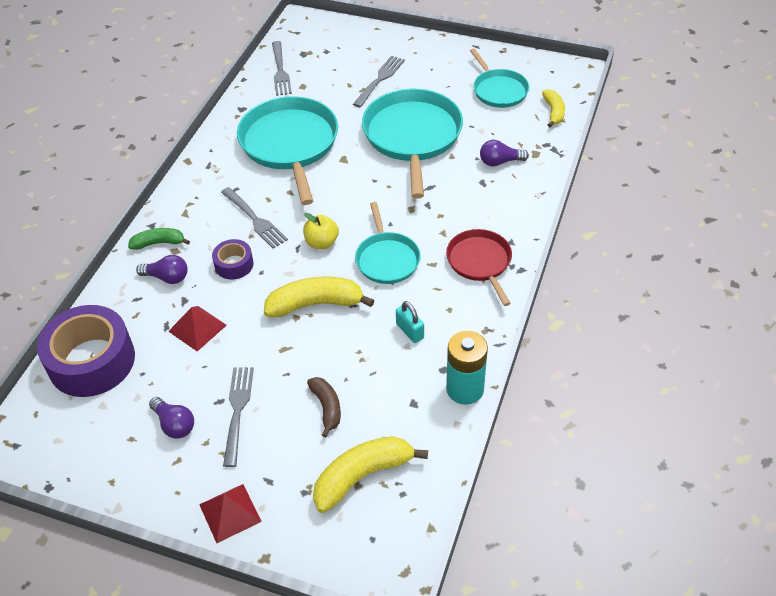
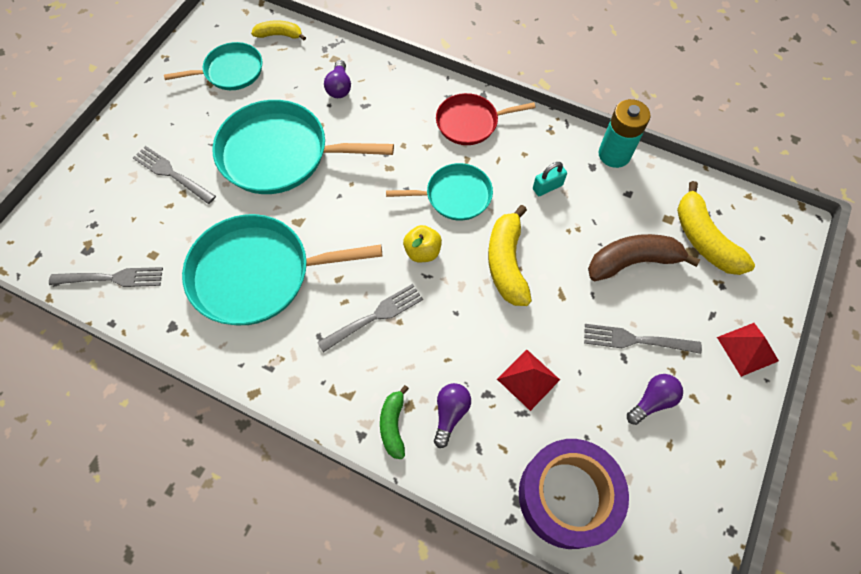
camera: 85 degrees left, 15 degrees up
purple tape [212,239,254,280] -> none
brown banana [307,377,341,437] -> brown banana [588,234,700,281], size x1.69

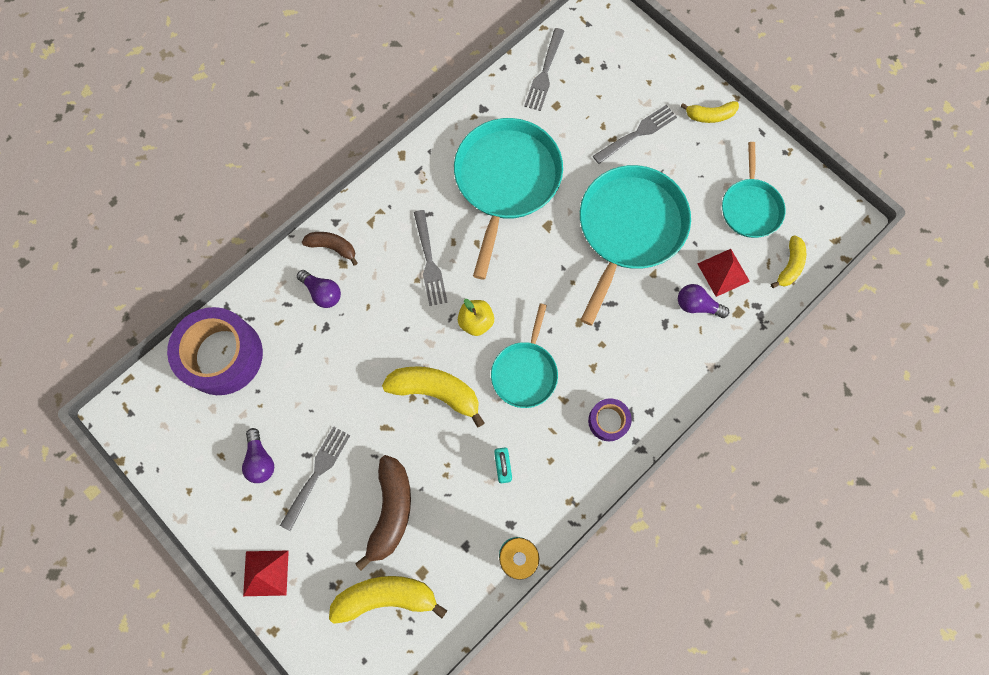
camera: 110 degrees right, 10 degrees up
green banana [380,385,409,459] -> brown banana [302,232,358,266]
red pan [436,93,536,145] -> purple tape [588,398,632,441]
red pyramid [497,350,560,411] -> red pyramid moved to [697,249,750,297]
none -> yellow banana [680,101,739,123]

